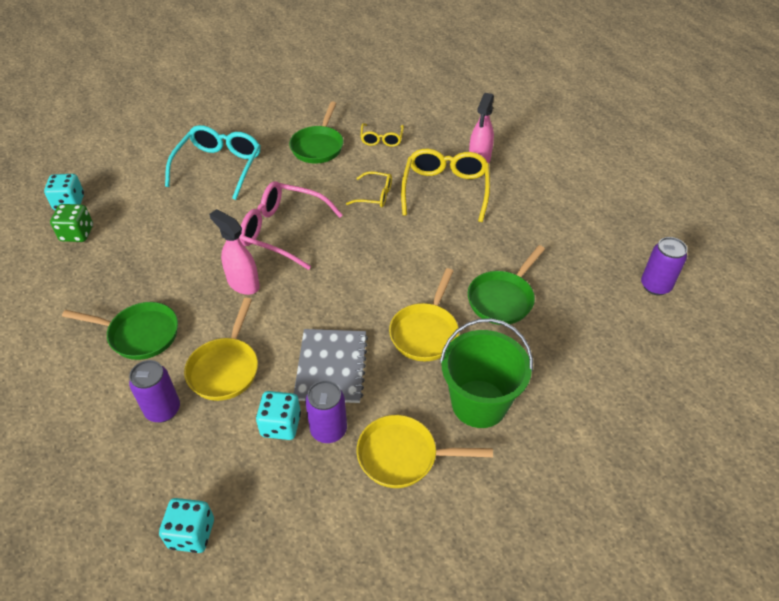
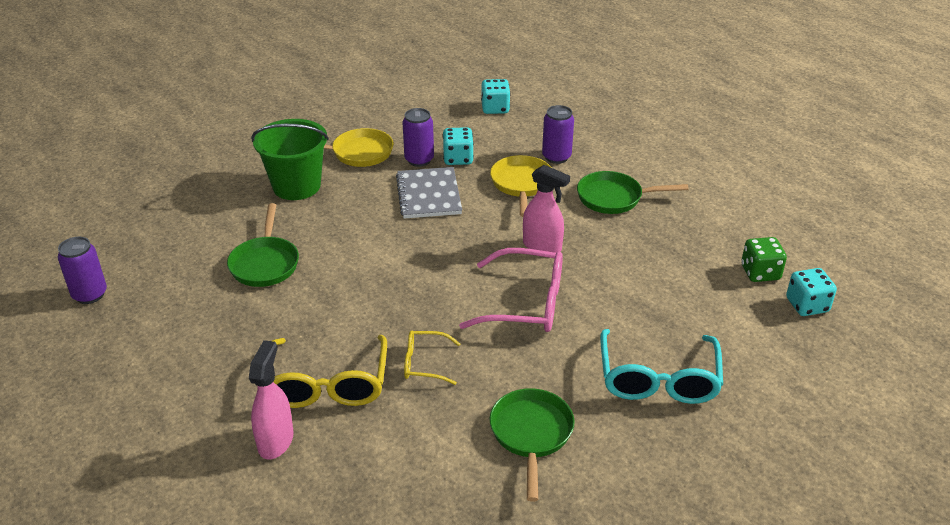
camera: 170 degrees right, 10 degrees down
yellow glasses [360,123,404,147] -> none
yellow pan [389,268,459,361] -> none
green pan [468,245,545,325] -> green pan turned 150 degrees clockwise [227,203,299,287]

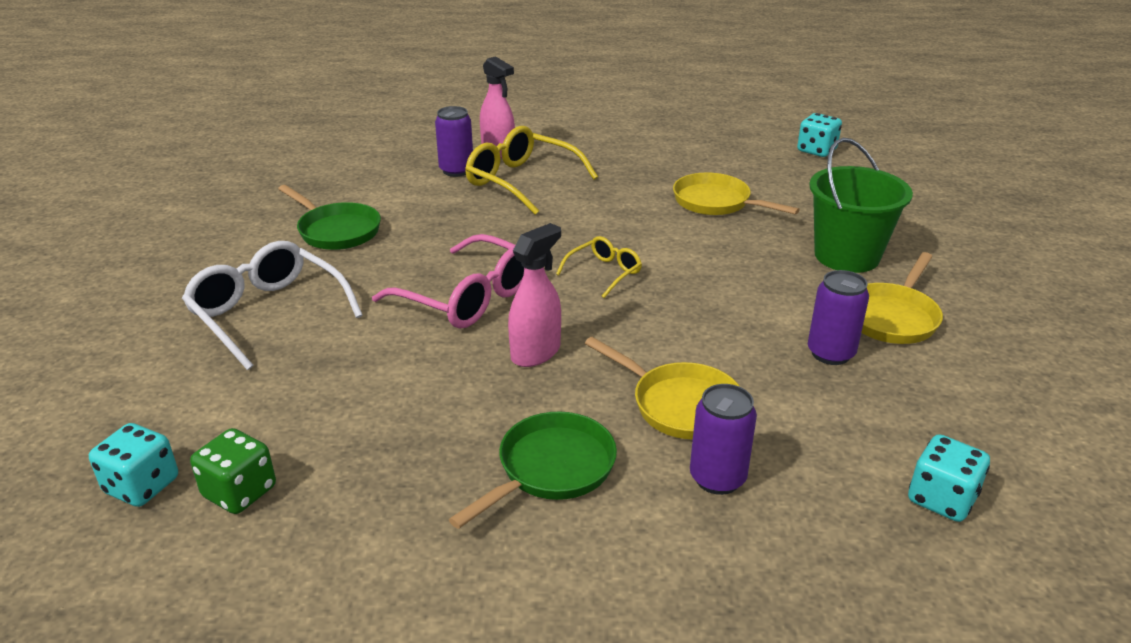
camera: 130 degrees right, 5 degrees down
purple can [58,237,107,304] -> purple can moved to [435,106,473,177]
green pan [227,203,299,287] -> yellow pan [673,173,800,215]
grey notebook [396,167,462,219] -> none
yellow glasses [404,331,460,385] -> yellow glasses moved to [556,236,642,298]
turquoise dice [442,127,474,165] -> turquoise dice moved to [797,113,842,157]
pink glasses [459,248,563,332] -> pink glasses turned 105 degrees counterclockwise [372,234,524,328]
pink spray bottle [523,165,570,253] -> pink spray bottle turned 150 degrees clockwise [508,223,561,367]
turquoise glasses [600,329,723,404] -> white glasses [182,241,363,370]

